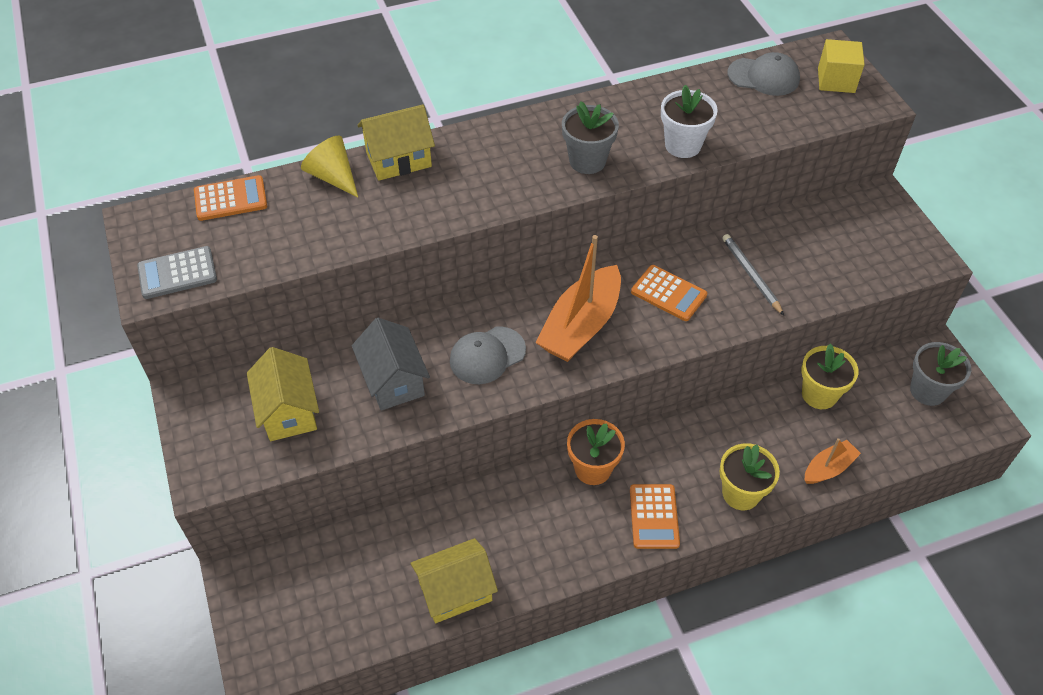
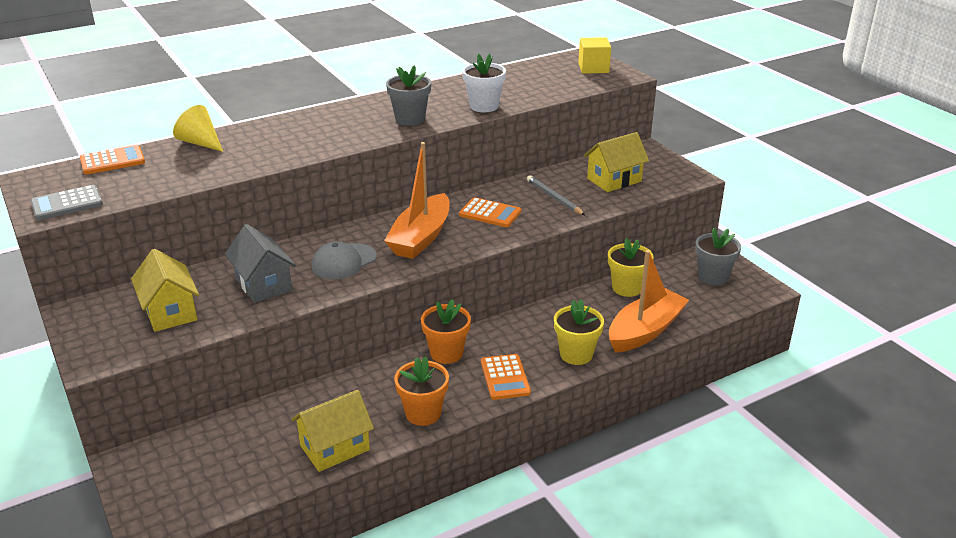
camera: 10 degrees left, 20 degrees down
yellow house [357,104,435,181] -> yellow house moved to [584,132,649,192]
grey cap [727,52,800,96] -> none
orange boat [804,438,861,484] -> orange boat [609,250,689,353], size x1.88
none -> orange flower pot [394,356,449,426]

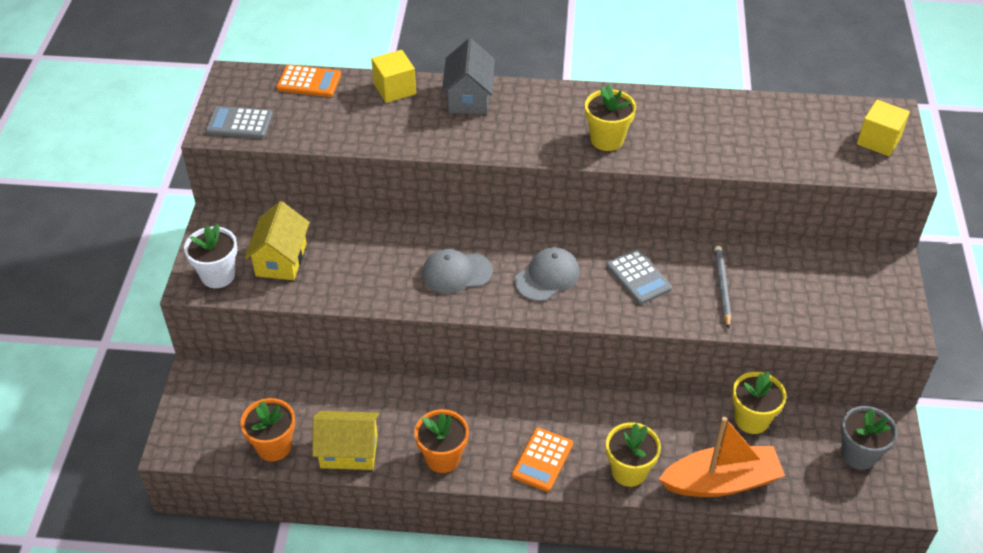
camera: 35 degrees right, 15 degrees up
yellow cone [173,105,223,152] -> yellow cube [371,50,416,103]
grey house [225,224,296,303] -> grey house moved to [442,38,495,114]
orange boat [384,142,449,259] -> grey cap [515,247,580,301]
grey flower pot [386,65,431,126] -> yellow flower pot [585,84,636,151]
orange flower pot [421,299,471,364] -> orange flower pot moved to [240,398,295,461]
orange calculator [459,197,521,227] -> grey calculator [607,249,672,304]
white flower pot [462,53,506,112] -> white flower pot moved to [184,224,237,288]
yellow house [584,132,649,192] -> none

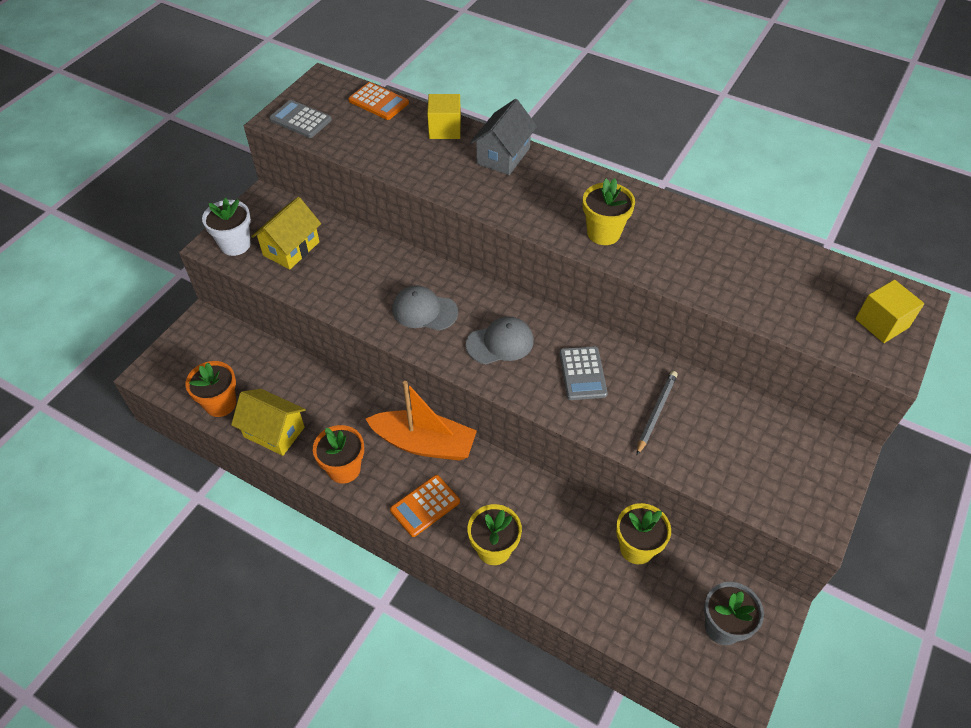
camera: 25 degrees right, 5 degrees up
orange boat [659,417,785,497] -> orange boat moved to [366,381,477,461]

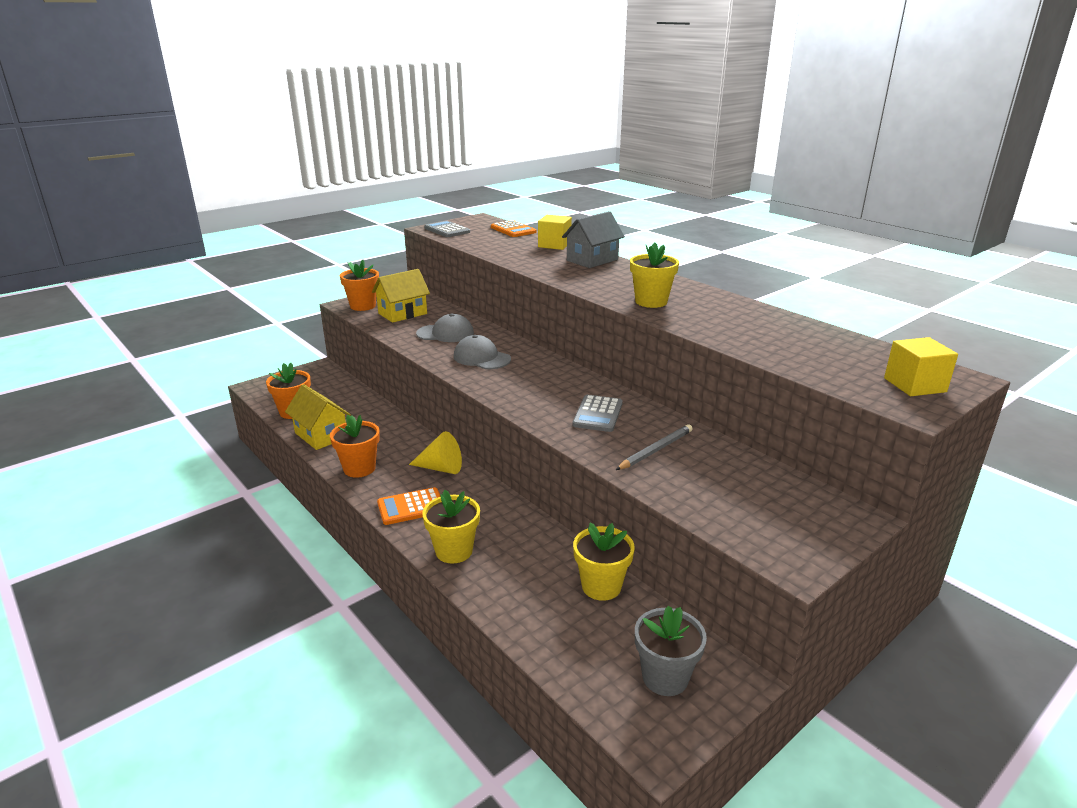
camera: 20 degrees right, 25 degrees down
white flower pot [202,198,251,256] -> orange flower pot [340,260,379,311]
orange boat [366,381,477,461] -> yellow cone [409,431,462,474]
grey cap [466,317,534,364] -> grey cap moved to [416,314,474,342]

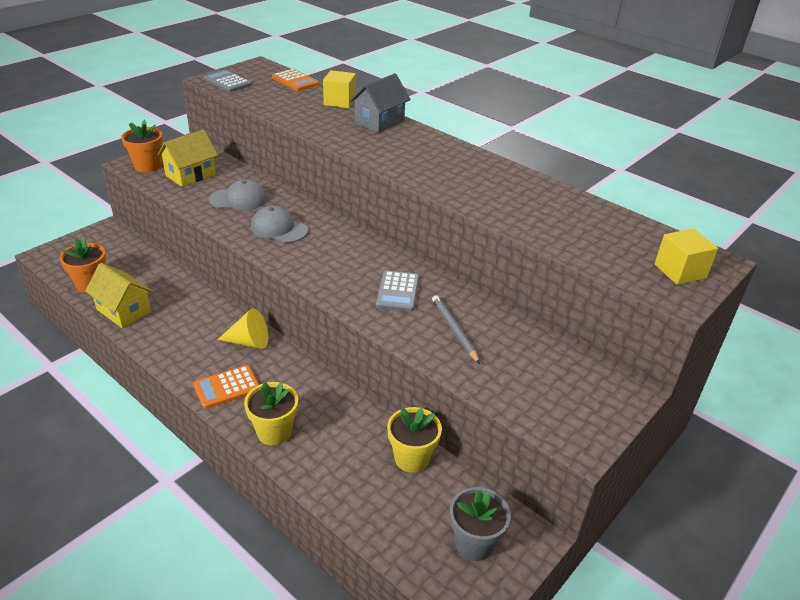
camera: 10 degrees left, 10 degrees up
orange flower pot [330,415,380,478] -> none
grey pencil [616,424,693,470] -> grey pencil turned 60 degrees counterclockwise [432,295,480,364]
yellow flower pot [630,243,679,308] -> none

